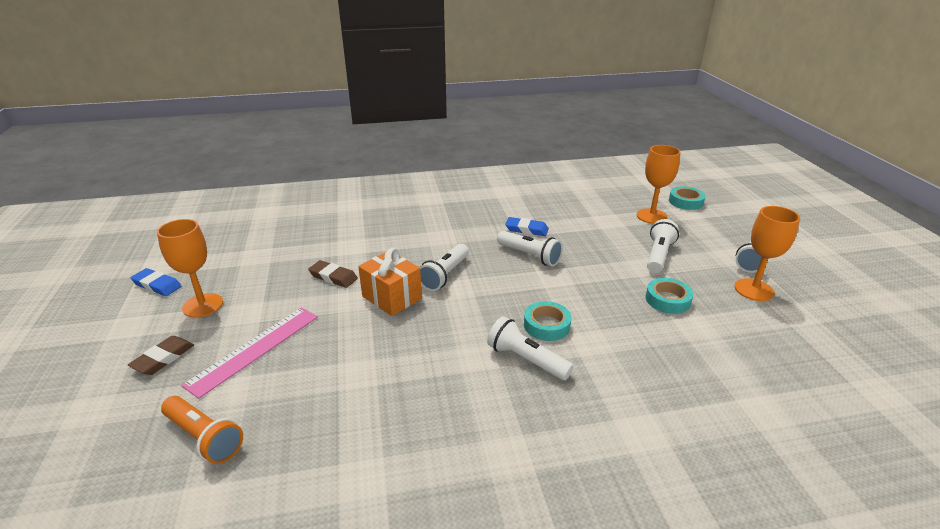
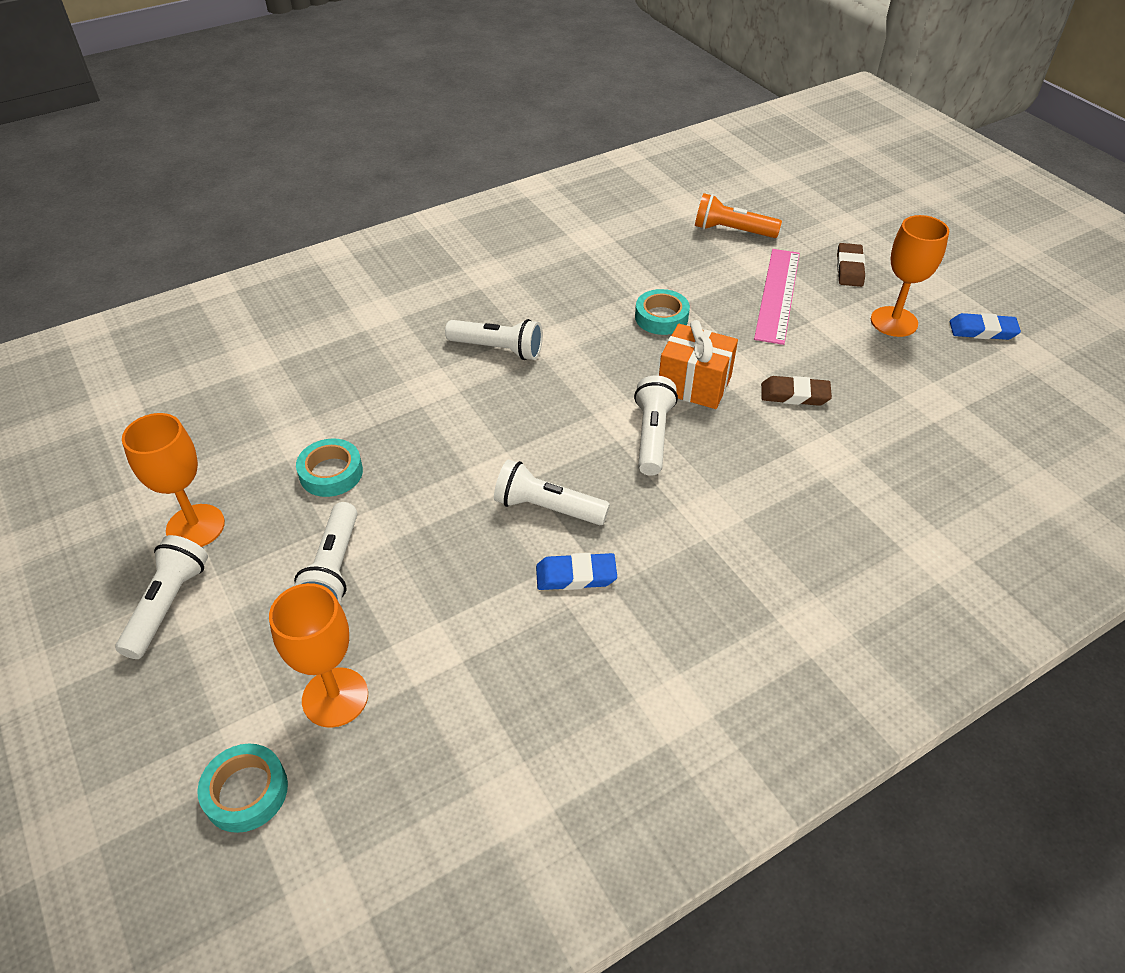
camera: 160 degrees right, 15 degrees up
turquoise tape [524,301,571,341] -> turquoise tape moved to [635,289,690,335]

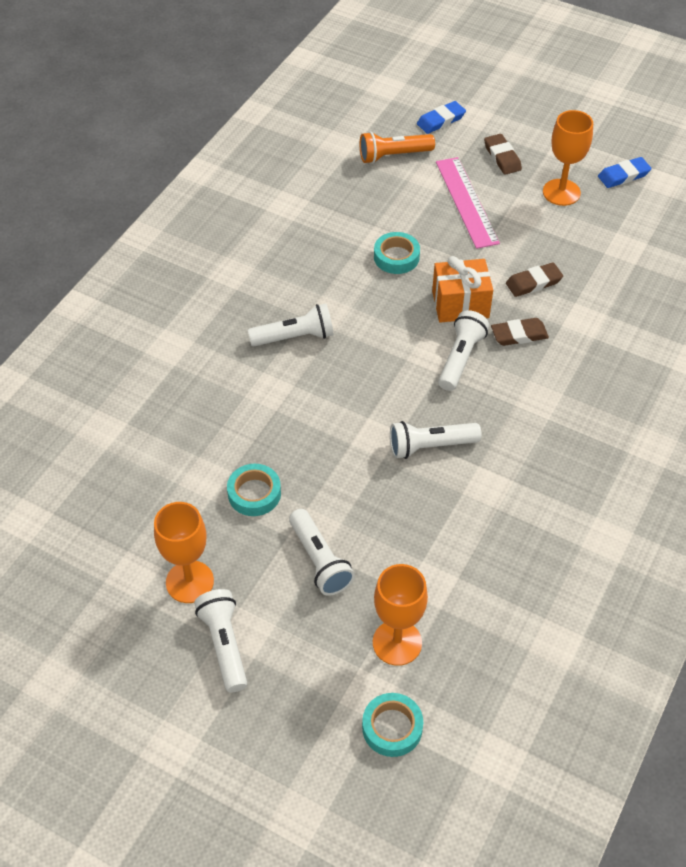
camera: 30 degrees left, 5 degrees up
blue eraser [536,553,617,590] -> blue eraser moved to [417,101,466,134]
white flashlight [634,376,678,476] -> white flashlight turned 45 degrees clockwise [438,310,489,391]
none -> brown eraser [491,318,549,346]

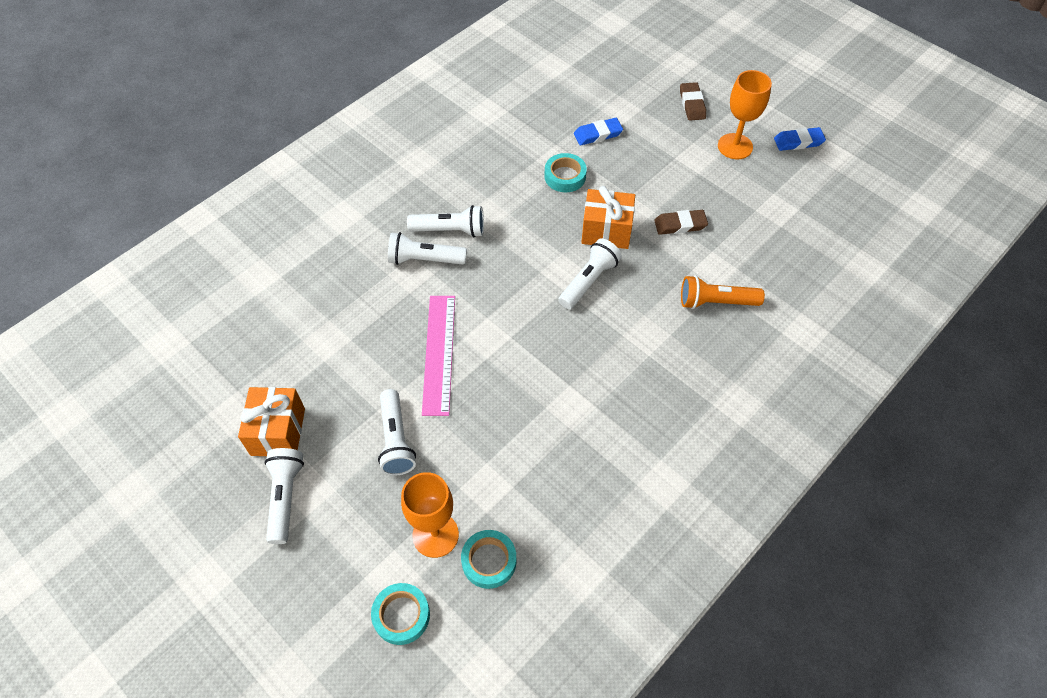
camera: 15 degrees right, 5 degrees up
orange goblet [154,502,214,603] -> orange gift [238,387,305,456]
turquoise tape [227,464,281,516] -> turquoise tape moved to [461,530,516,589]
orange flashlight [360,132,435,164] -> orange flashlight moved to [681,275,765,309]
white flashlight [390,421,482,459] -> white flashlight moved to [388,232,467,265]
blue eraser [417,101,466,134] -> blue eraser moved to [574,118,623,146]
pink ruler [436,157,500,249] -> pink ruler moved to [422,296,455,416]
brown eraser [491,318,549,346] -> none

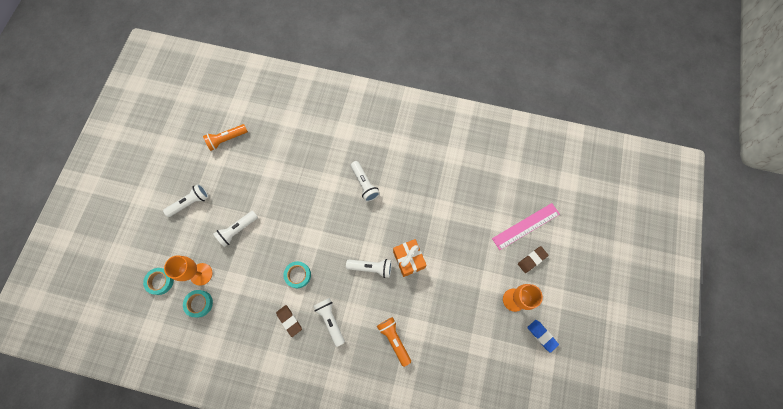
camera: 60 degrees right, 15 degrees up
orange gift [238,387,305,456] -> none
white flashlight [388,232,467,265] -> white flashlight moved to [313,298,345,347]
pink ruler [422,296,455,416] -> pink ruler moved to [492,203,560,250]
turquoise tape [544,153,587,192] -> turquoise tape moved to [284,261,311,288]
blue eraser [574,118,623,146] -> none
brown eraser [654,210,708,235] -> brown eraser moved to [276,305,302,337]
none -> orange flashlight [203,124,248,151]

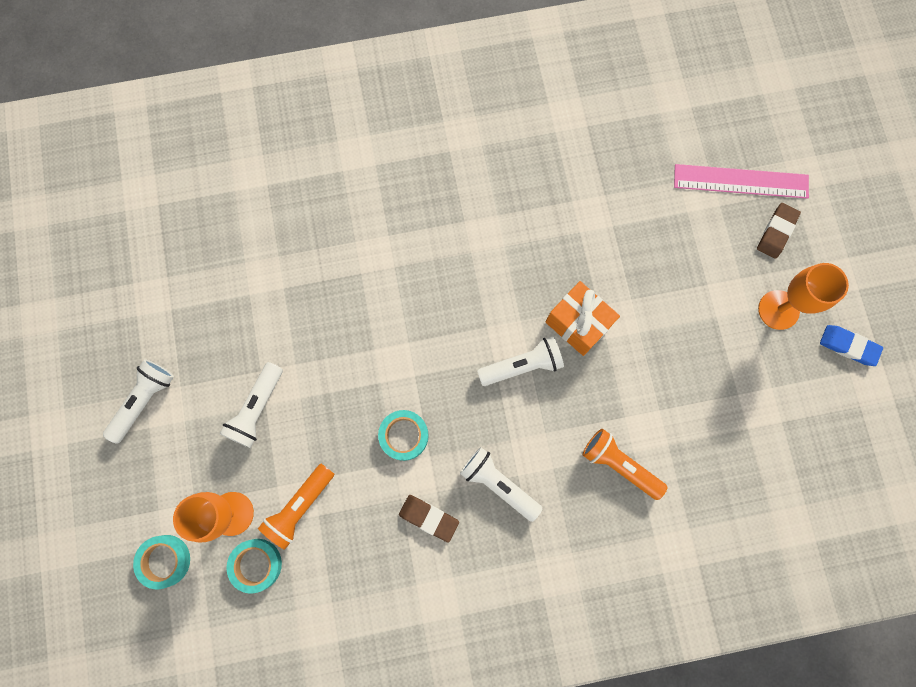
camera: 25 degrees left, 5 degrees up
orange flashlight [203,124,248,151] -> orange flashlight moved to [258,464,334,550]
white flashlight [351,161,380,202] -> none
pink ruler [492,203,560,250] -> pink ruler turned 60 degrees clockwise [674,164,809,199]

